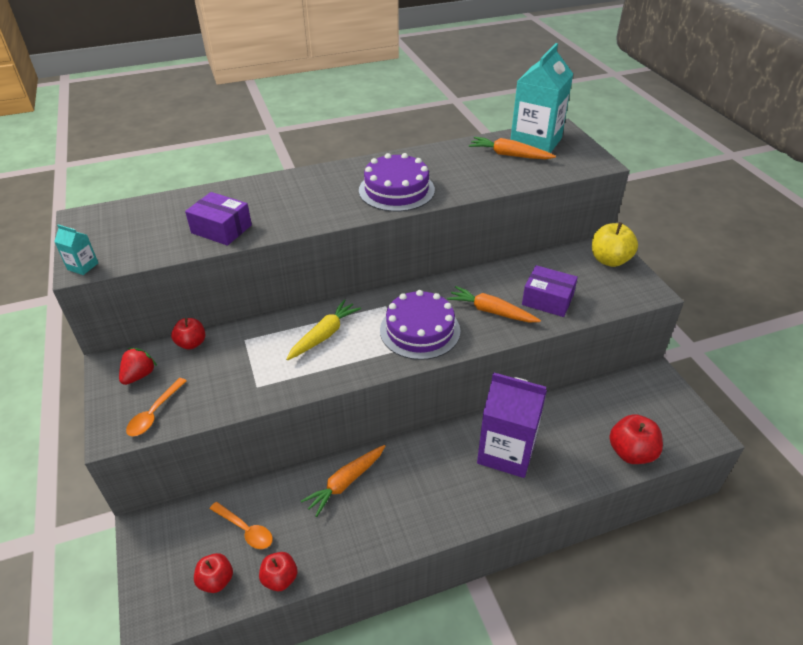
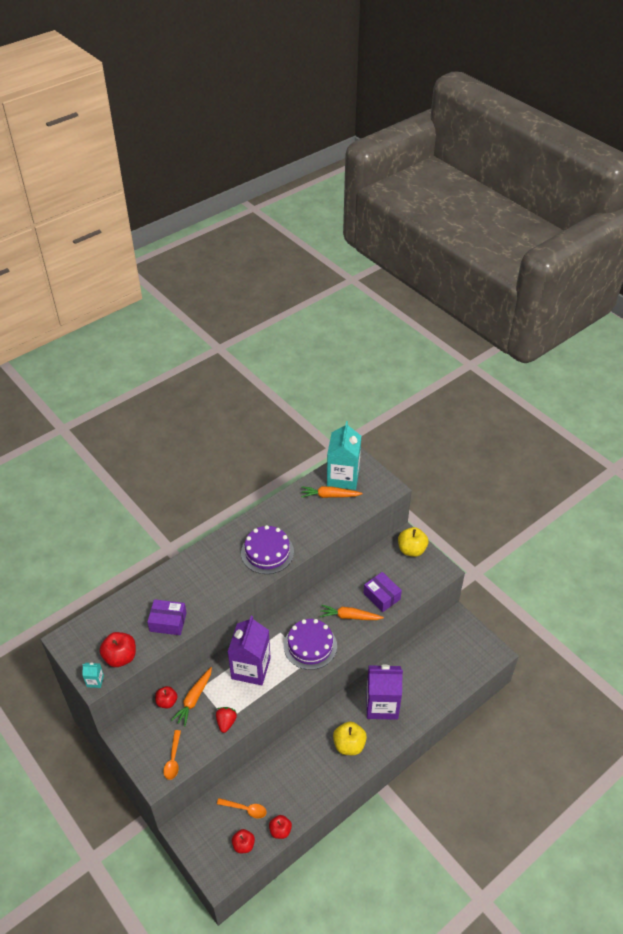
camera: 20 degrees left, 5 degrees up
red strawberry [119,348,157,385] -> red strawberry moved to [216,707,237,733]
yellow carrot [286,299,361,361] -> purple carton [228,616,271,685]
orange carrot [301,445,385,517] -> orange carrot moved to [171,667,212,727]
purple box [522,265,578,317] -> purple box turned 45 degrees clockwise [363,572,402,612]
red apple [609,414,663,464] -> red apple moved to [100,632,136,667]
none -> yellow apple [333,721,367,755]

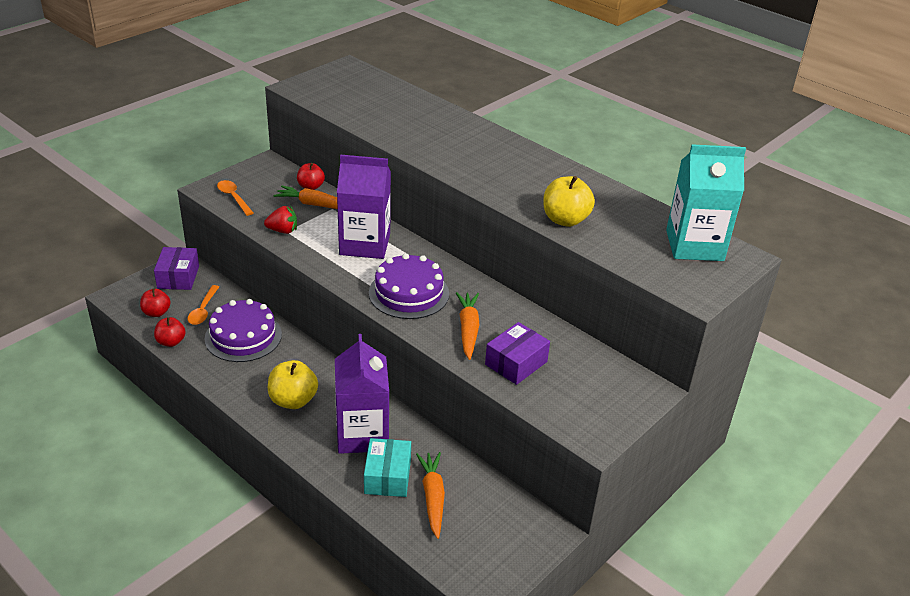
camera: 80 degrees right, 10 degrees down
turquoise carton [82,662,104,688] -> none
red apple [100,632,136,667] -> none
purple box [147,599,187,635] -> purple box moved to [154,247,199,290]
orange spoon [163,730,181,780] -> orange spoon turned 60 degrees clockwise [217,180,254,216]
purple cake [241,525,294,574] -> purple cake moved to [205,299,282,362]
orange carrot [301,486,362,498] -> orange carrot moved to [416,452,445,539]
yellow apple [398,527,428,557] -> yellow apple moved to [543,176,595,227]
none -> turquoise box [364,438,411,497]

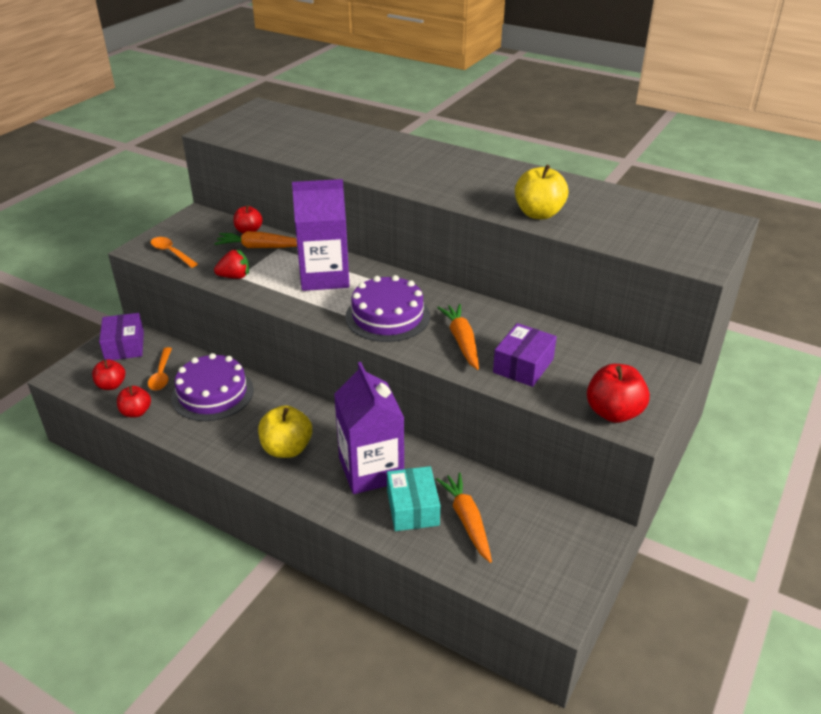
camera: 10 degrees left, 0 degrees up
turquoise carton [666,144,746,261] -> none
none -> red apple [587,364,650,423]

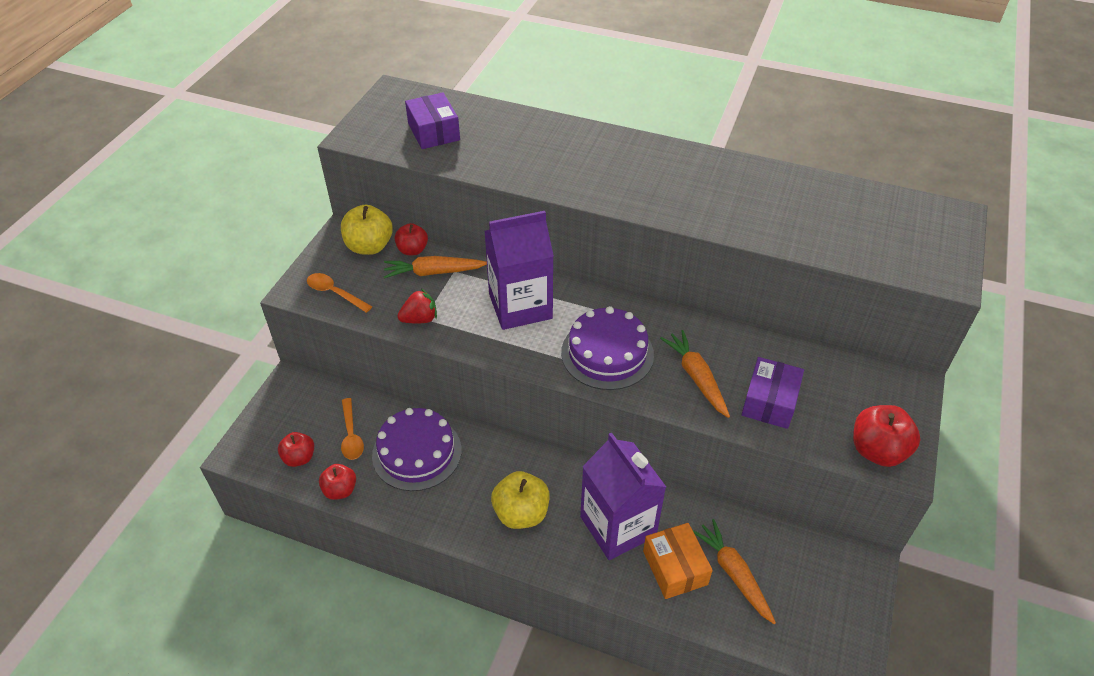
camera: 10 degrees left, 10 degrees up
purple box [99,313,144,360] -> purple box moved to [405,92,460,149]
turquoise box [387,466,440,531] -> orange box [643,523,713,599]
yellow apple [515,165,569,219] -> yellow apple moved to [341,204,393,255]

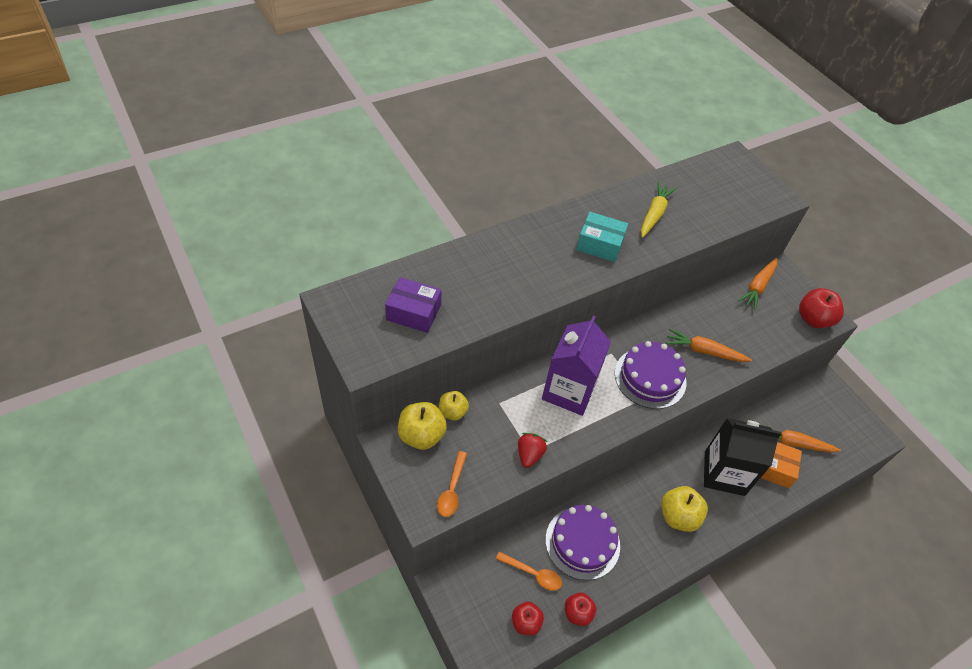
camera: 55 degrees left, 5 degrees up
orange spoon [307,273,372,313] -> orange spoon turned 60 degrees counterclockwise [437,451,467,517]
orange carrot [384,256,487,279] -> orange carrot moved to [738,258,777,310]
red apple [395,223,428,255] -> yellow apple [439,391,469,421]
purple carton [580,432,666,560] -> black carton [704,418,782,496]
purple box [742,357,804,429] -> none
none -> turquoise box [576,212,628,262]
none -> yellow carrot [641,182,676,238]

